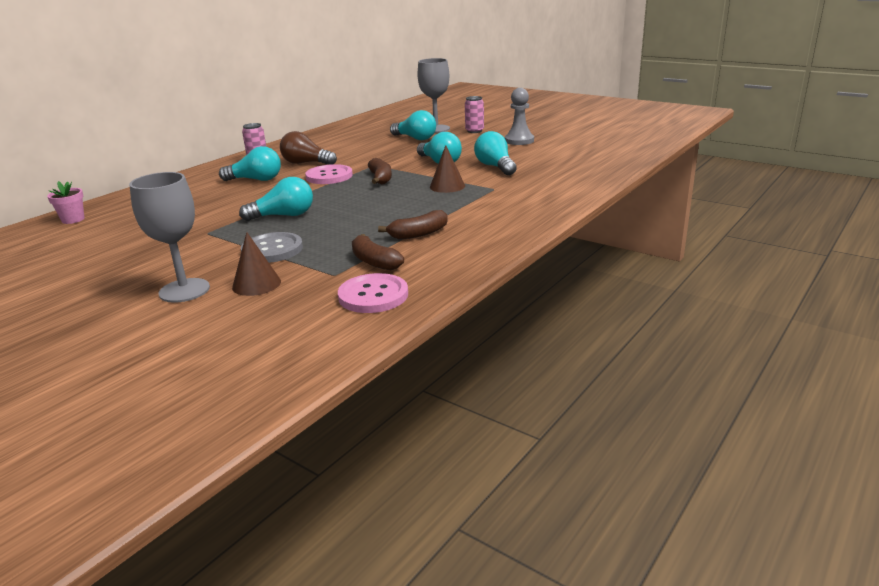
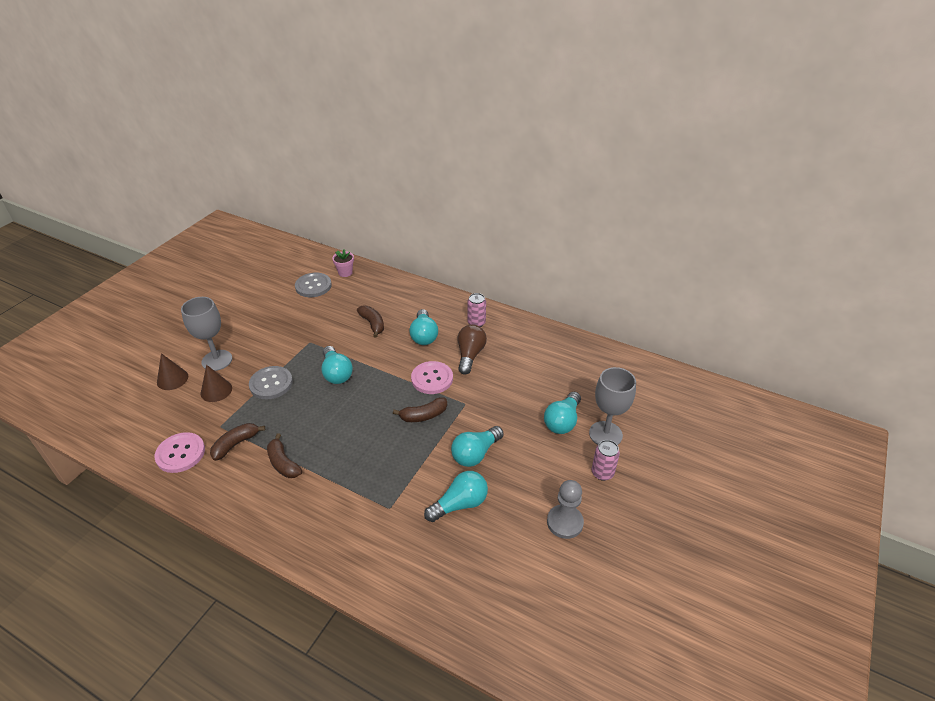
camera: 80 degrees right, 15 degrees up
brown cone [430,145,465,193] -> brown cone moved to [157,353,188,390]
none -> grey button [295,273,332,297]
none -> brown banana [357,306,384,338]

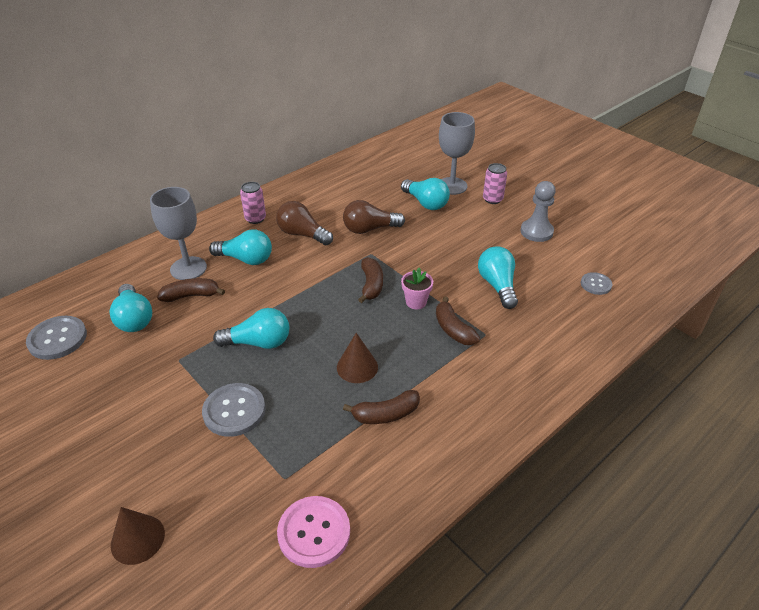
camera: 70 degrees left, 0 degrees up
grey goblet [181,297,232,371] -> grey goblet moved to [150,187,207,280]
brown cone [200,365,232,402] -> brown cone moved to [337,333,378,383]
brown banana [210,423,265,461] -> brown banana moved to [436,296,480,345]
pink flower pot [332,249,354,277] -> pink flower pot moved to [401,268,433,309]
pink button [411,361,453,394] -> none
turquoise light bulb [451,426,504,467] -> turquoise light bulb moved to [110,284,152,332]
none -> brown light bulb [343,200,405,234]
none -> grey button [581,272,612,295]

